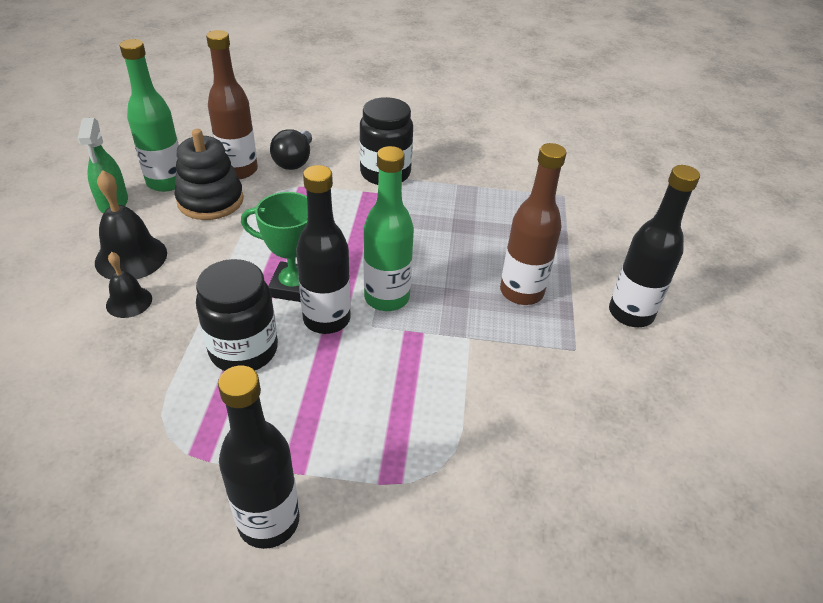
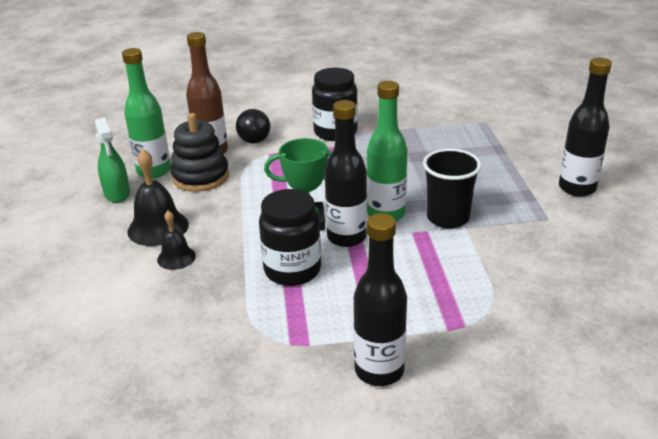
camera: 10 degrees left, 10 degrees down
brown bottle [500,143,567,305] -> none
none -> black cup [423,149,482,228]

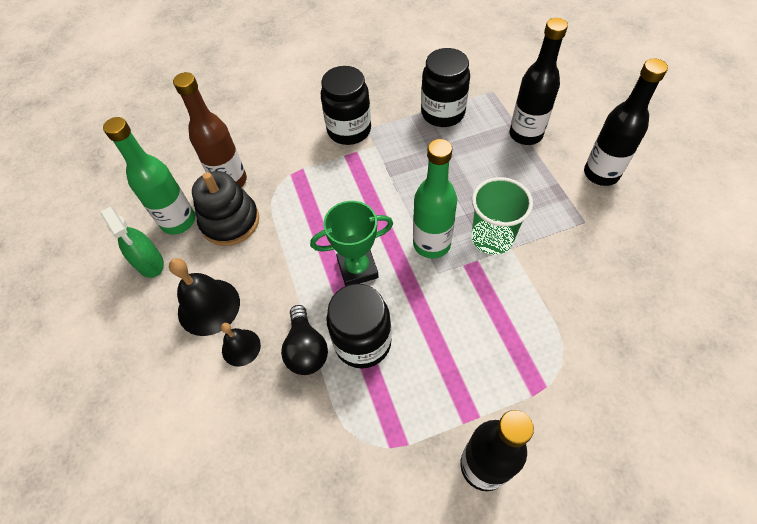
camera: 10 degrees left, 25 degrees up
black light bulb [236,109,270,144] -> black light bulb moved to [281,305,328,375]
black bottle [325,100,367,247] -> black bottle moved to [510,18,568,145]
black cup [423,149,482,228] -> green cup [471,177,533,255]
none -> black jar [421,48,470,127]

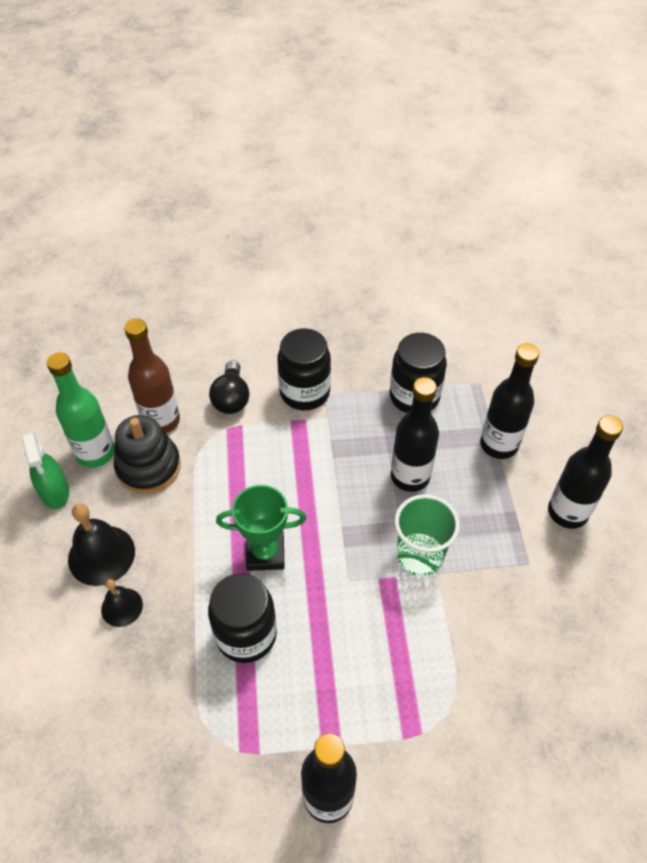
camera: 10 degrees right, 5 degrees down
black light bulb [281,305,328,375] -> black light bulb moved to [209,360,249,414]
green bottle [413,139,457,259] -> none
none -> black bottle [391,377,439,492]

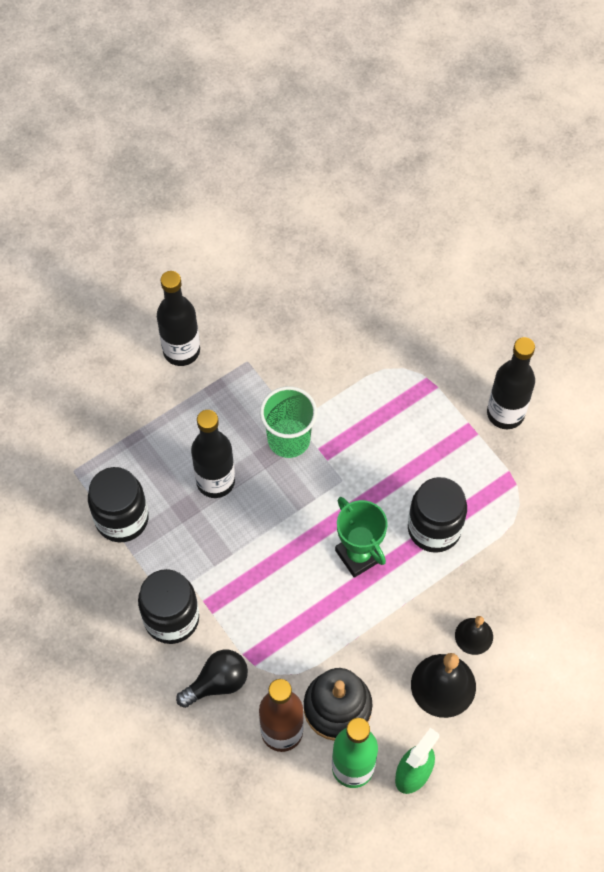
camera: 120 degrees left, 10 degrees up
black bottle [480,343,539,459] -> none

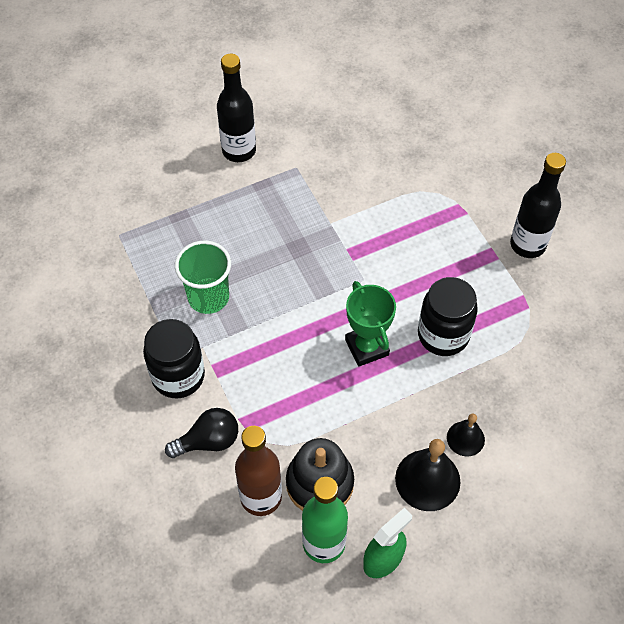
camera: 10 degrees right, 5 degrees down
black jar [88,467,149,542] -> none
black bottle [191,410,235,498] -> none
green cup [260,386,317,458] -> green cup moved to [175,241,231,314]

